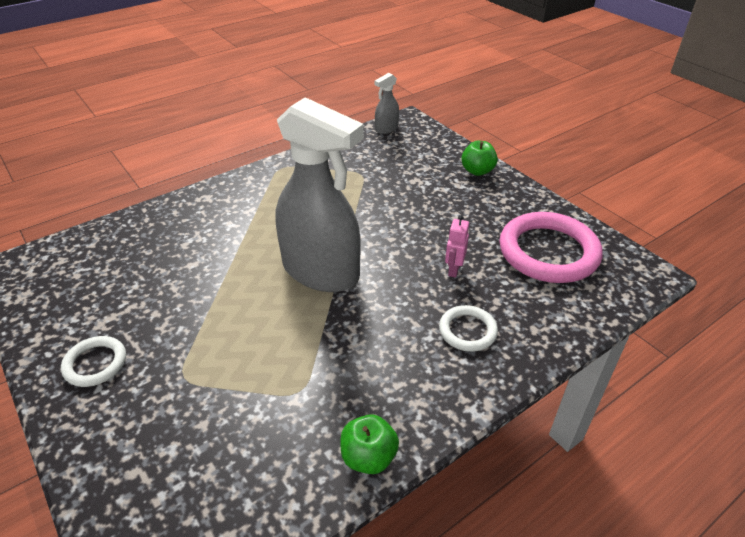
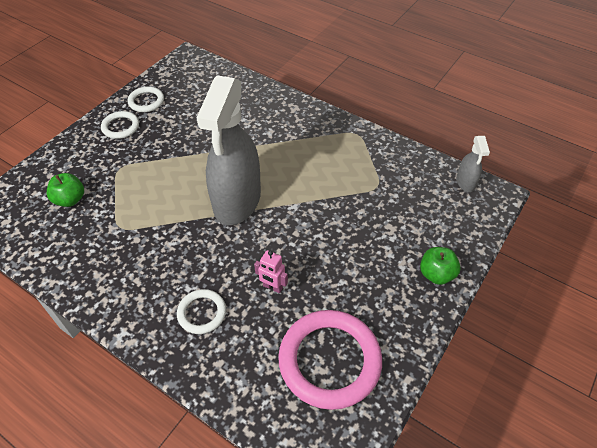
camera: 70 degrees right, 10 degrees up
green apple [341,414,399,474] -> green apple moved to [47,173,84,207]
grey spray bottle [375,73,399,134] -> grey spray bottle turned 120 degrees counterclockwise [456,136,490,192]
pink robot [445,215,469,278] -> pink robot turned 150 degrees counterclockwise [254,250,288,293]
none -> white ring [128,86,164,112]

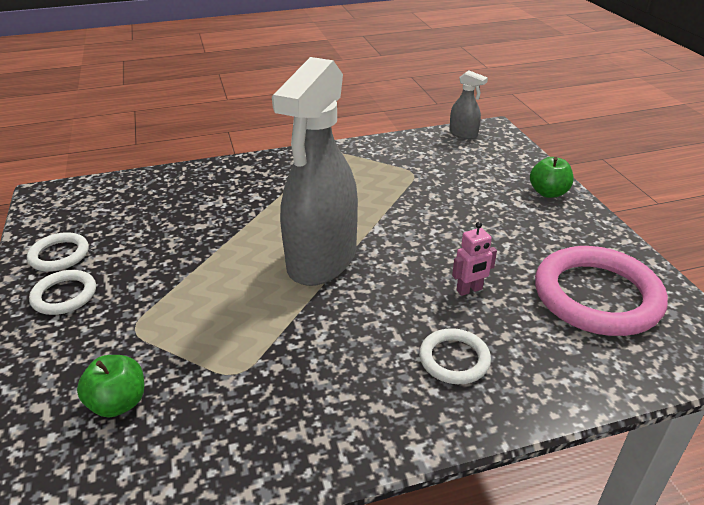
camera: 50 degrees left, 15 degrees down
grey spray bottle [197,75,261,225] -> grey spray bottle turned 60 degrees clockwise [272,57,358,286]

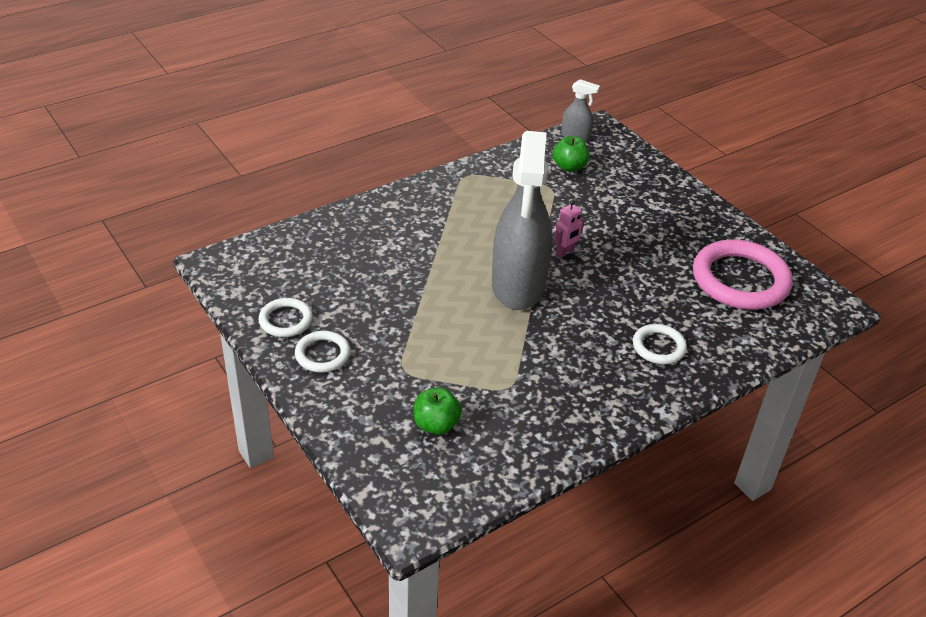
camera: 20 degrees left, 5 degrees up
pink robot [452,222,497,296] -> pink robot moved to [554,200,584,258]
green apple [530,157,574,198] -> green apple moved to [553,136,589,172]

